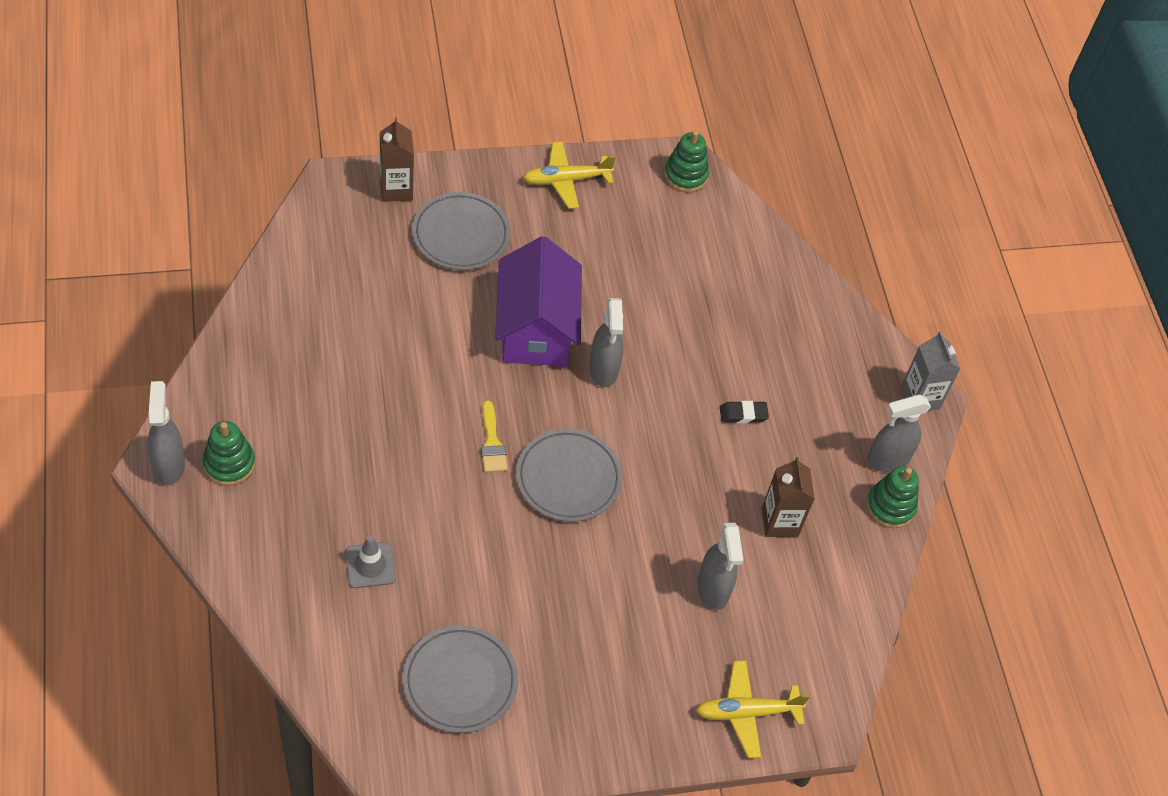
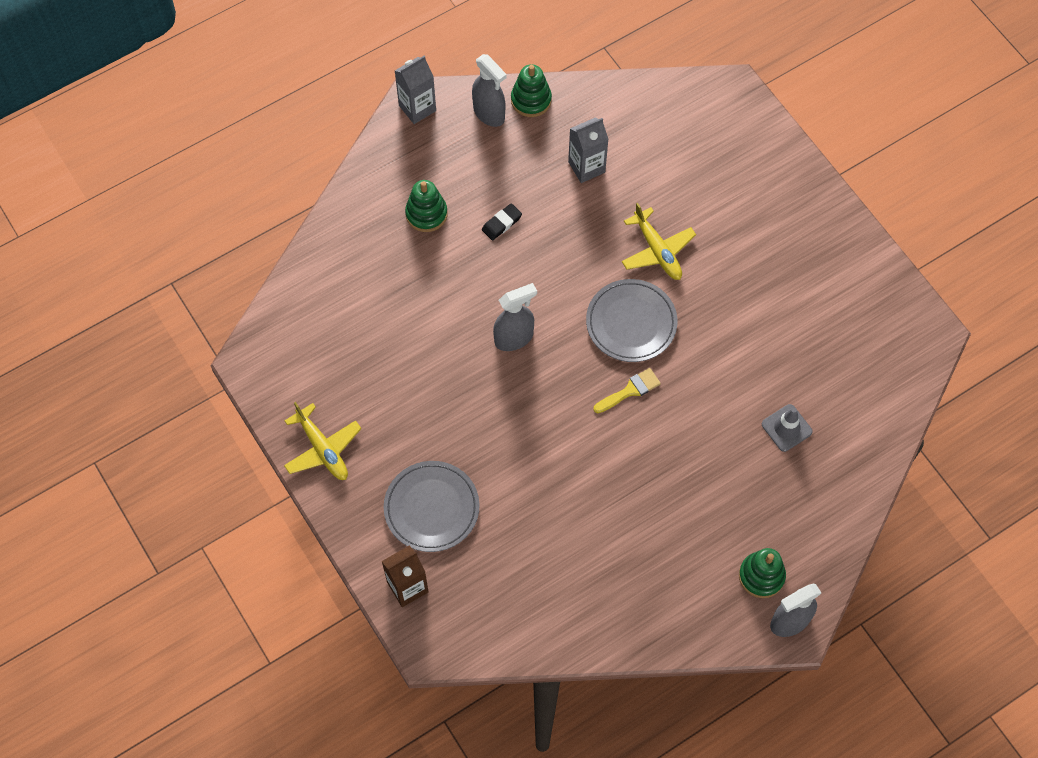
camera: 105 degrees left, 10 degrees up
grey plate [403,625,518,733] -> none
purple house [495,236,582,366] -> none
green stacking toy [664,130,709,192] -> green stacking toy moved to [405,180,448,232]
yellow plane [696,660,810,758] -> yellow plane moved to [622,203,696,280]
grey spray bottle [697,523,744,610] -> none
black eraser [720,401,769,423] -> black eraser turned 75 degrees clockwise [482,203,522,241]
brown carton [762,457,815,537] -> grey carton [568,118,609,183]

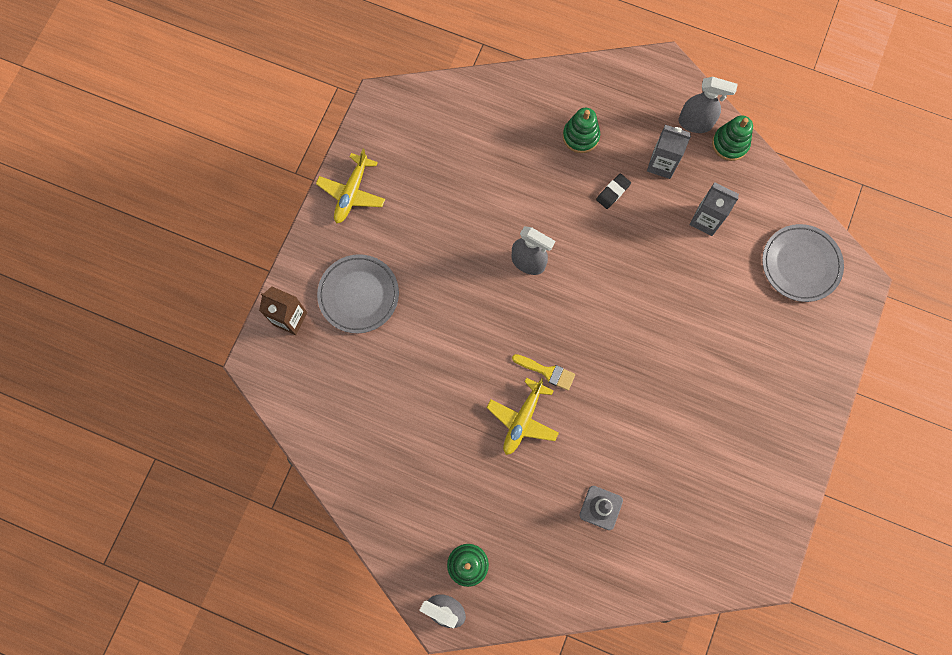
camera: 55 degrees right, 10 degrees up
grey carton [395,56,436,124] -> grey carton moved to [647,125,691,179]
grey spray bottle [472,54,507,127] -> grey spray bottle turned 90 degrees counterclockwise [678,77,738,133]
black eraser [482,203,522,241] -> black eraser turned 60 degrees counterclockwise [596,173,631,209]
grey plate [586,279,678,362] -> grey plate moved to [762,224,844,302]
yellow plane [622,203,696,280] -> yellow plane moved to [487,377,559,455]

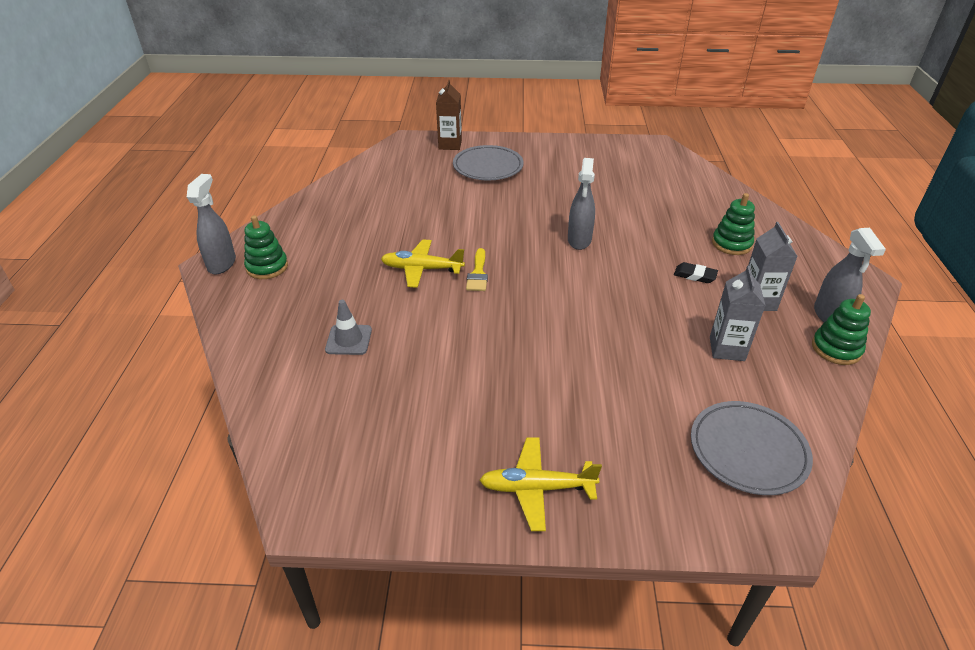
camera: 70 degrees right, 35 degrees down
yellow plane [316,149,385,223] -> yellow plane moved to [479,437,602,531]

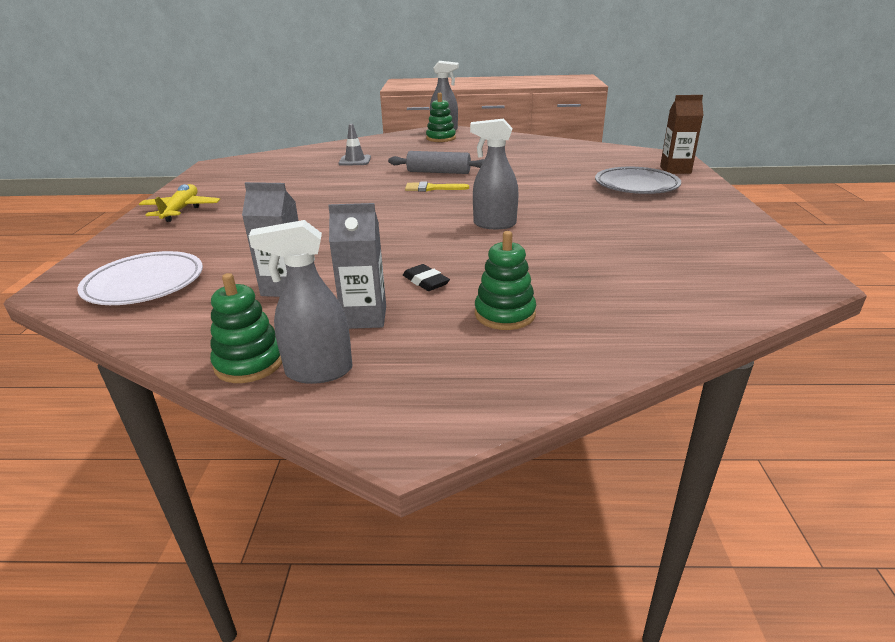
camera: 90 degrees right, 10 degrees down
yellow plane [381,239,465,288] -> grey rolling pin [388,151,485,174]
black eraser [674,262,718,283] -> black eraser turned 60 degrees counterclockwise [403,264,450,291]
grey plate [691,401,813,495] -> white plate [77,251,203,305]

